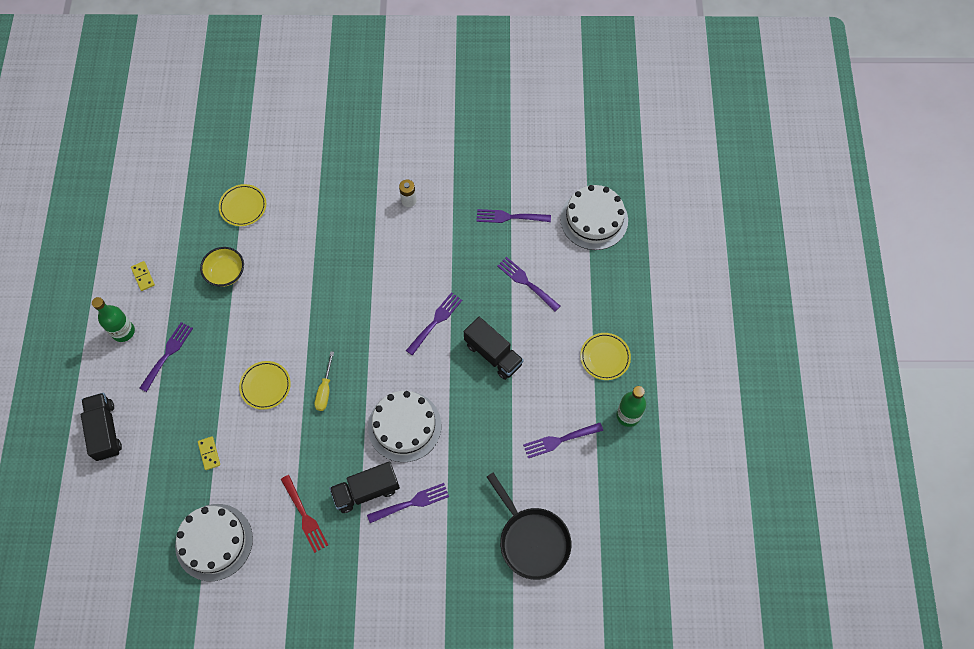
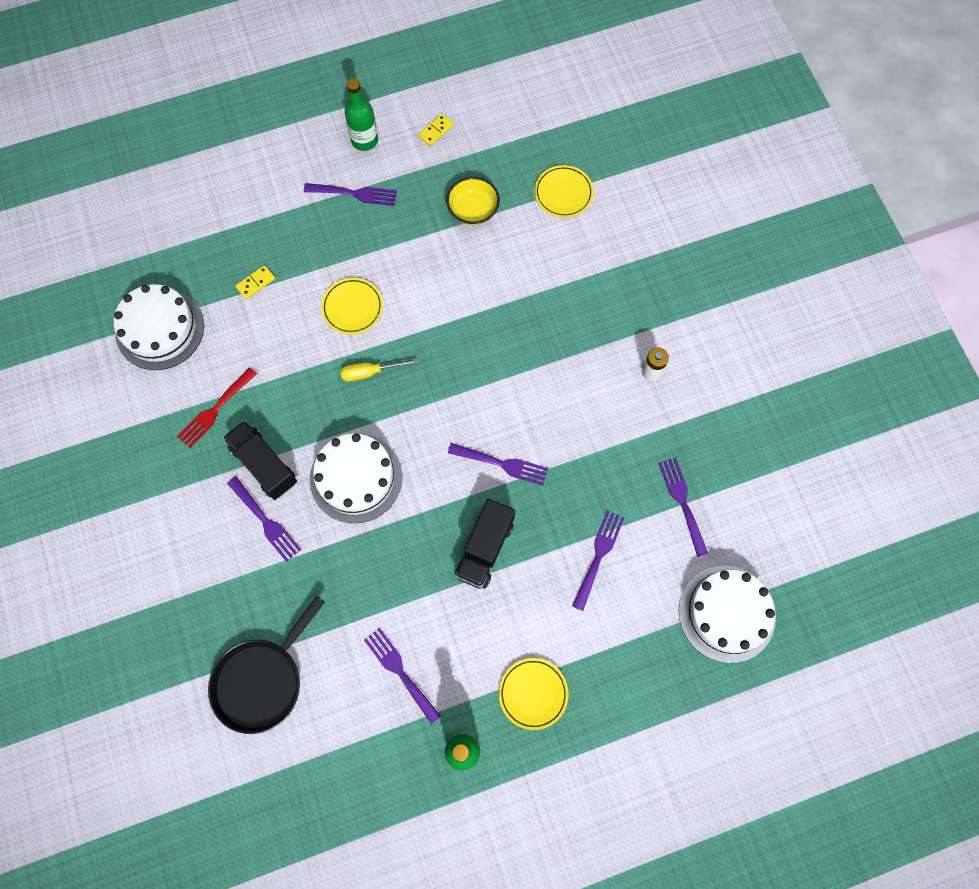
camera: 70 degrees right, 5 degrees up
black truck [81,393,122,461] -> none

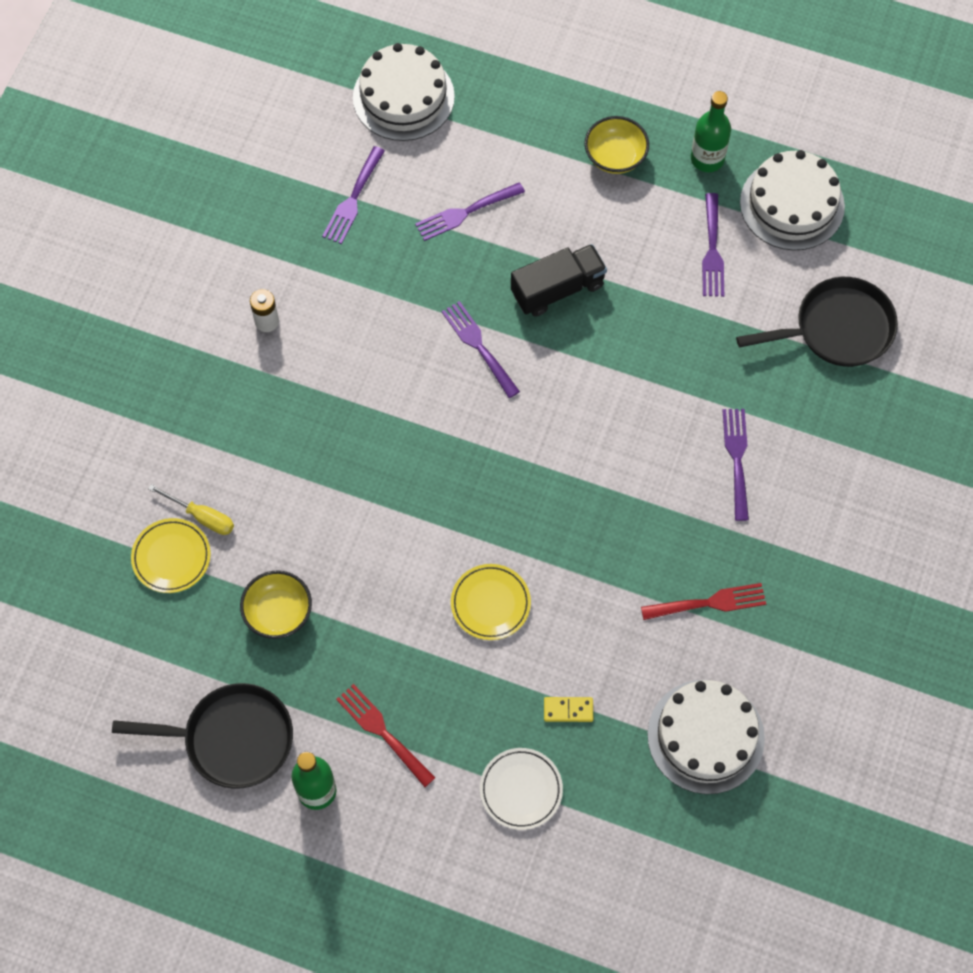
camera: 140 degrees left, 5 degrees down
black truck [223,420,297,500] -> none
purple fork [304,183,397,206] -> red fork [336,684,435,787]
white cake [310,433,402,523] -> white cake moved to [740,150,845,250]
yellow screwdriver [340,358,418,381] -> yellow screwdriver moved to [148,484,234,535]
yellow domino [418,113,454,146] -> black pan [112,683,293,789]
yellow plate [499,658,569,730] -> yellow bowl [584,116,649,174]
none -> white plate [480,748,563,830]

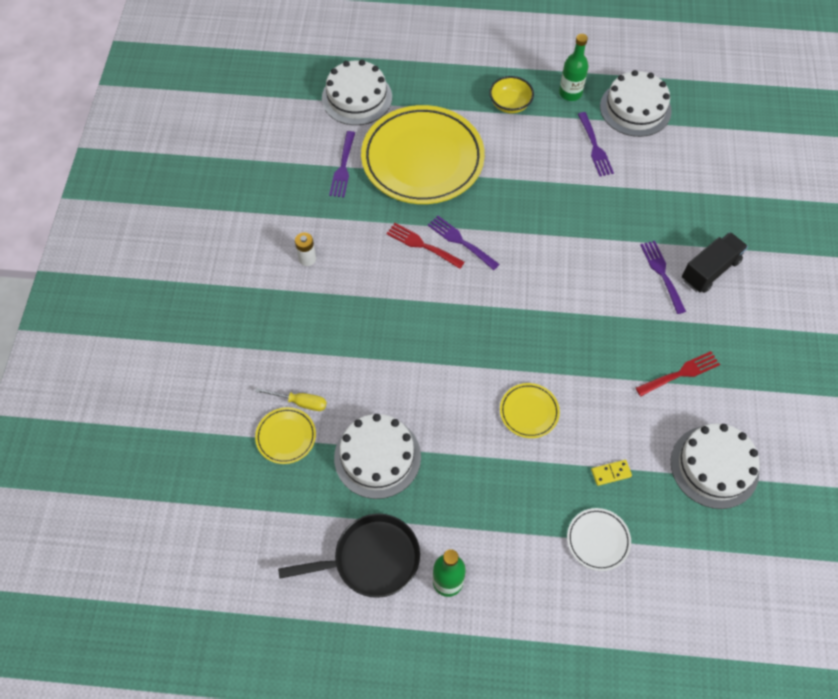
camera: 15 degrees left, 5 degrees down
yellow bowl [240,570,312,639] -> white cake [334,414,421,499]
red fork [336,684,435,787] -> red fork moved to [386,223,465,269]
purple fork [415,182,525,241] -> yellow plate [361,105,485,204]
black truck [511,244,607,317] -> black truck moved to [682,232,748,293]
black pan [736,277,898,367] -> none

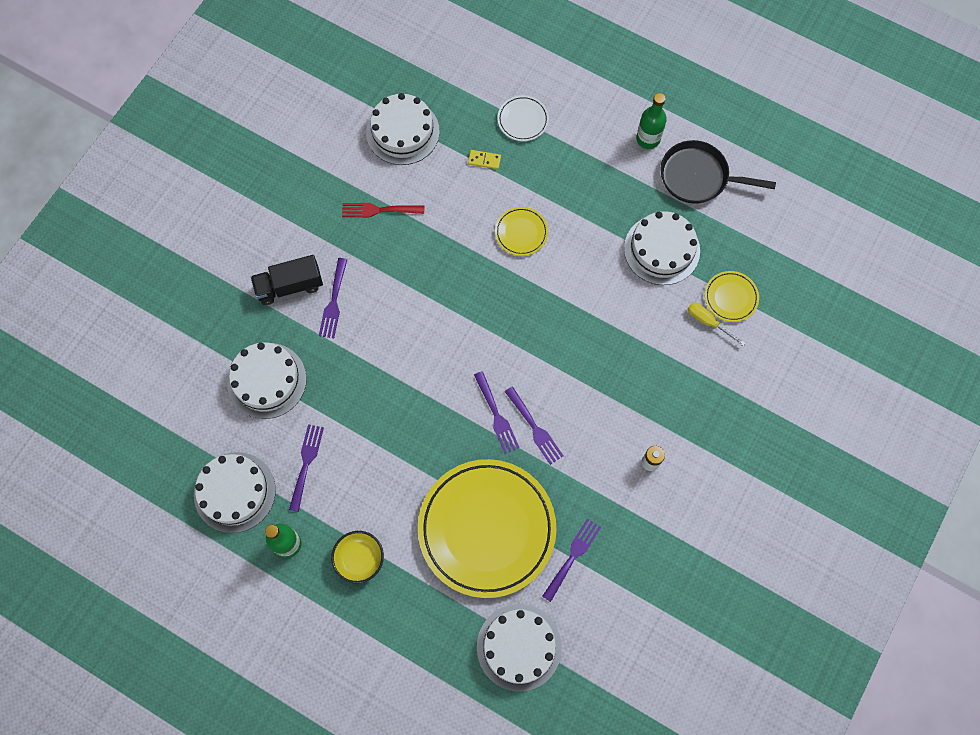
camera: 155 degrees left, 10 degrees up
red fork [386,223,465,269] -> purple fork [505,386,563,465]
none -> white cake [227,342,307,419]

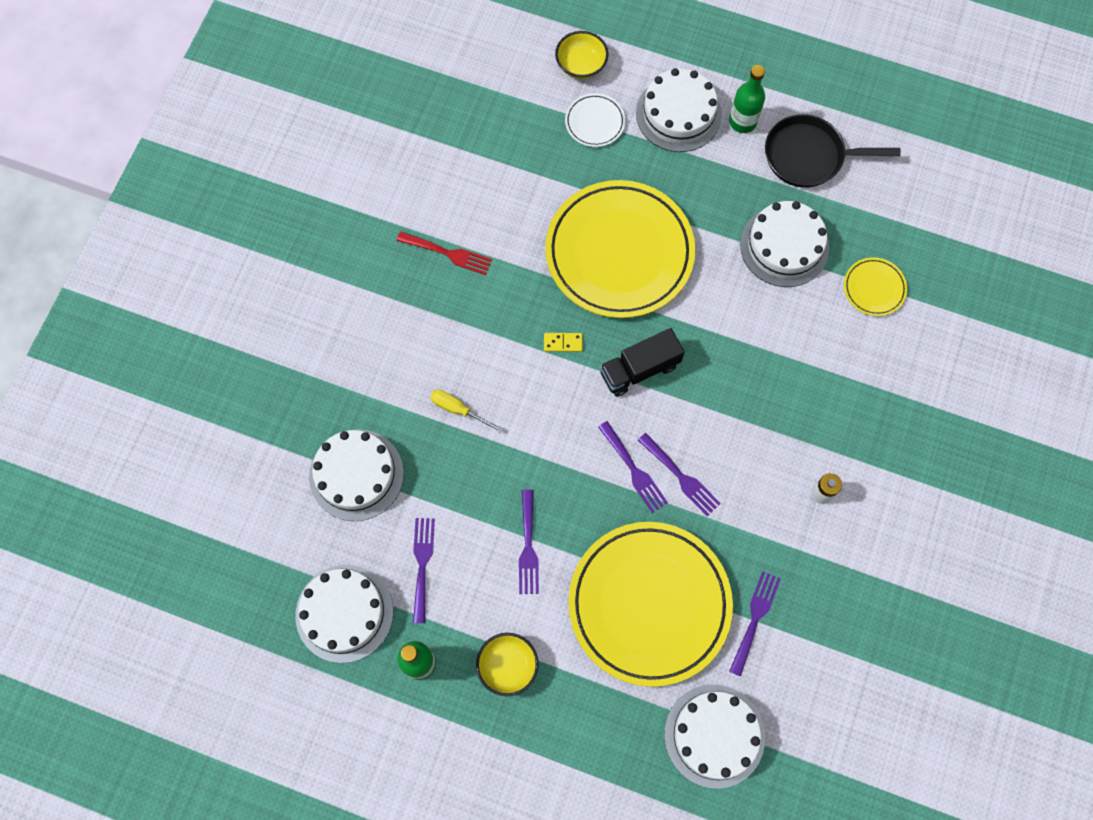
camera: 10 degrees left, 0 degrees up
black truck [251,255,323,305] -> black truck moved to [600,328,685,397]
purple fork [319,258,348,338] -> purple fork moved to [519,490,539,594]
red fork [342,203,424,217] -> red fork turned 150 degrees counterclockwise [397,231,492,275]
white cake [366,93,440,165] -> white cake moved to [636,68,722,152]
yellow domino [468,150,501,169] -> yellow domino moved to [544,333,582,352]
yellow plate [495,207,548,256] -> yellow plate [545,180,695,318], size x2.38
yellow screwdriver [688,302,746,346] -> yellow screwdriver moved to [430,389,503,433]
none -> yellow bowl [555,31,609,79]

